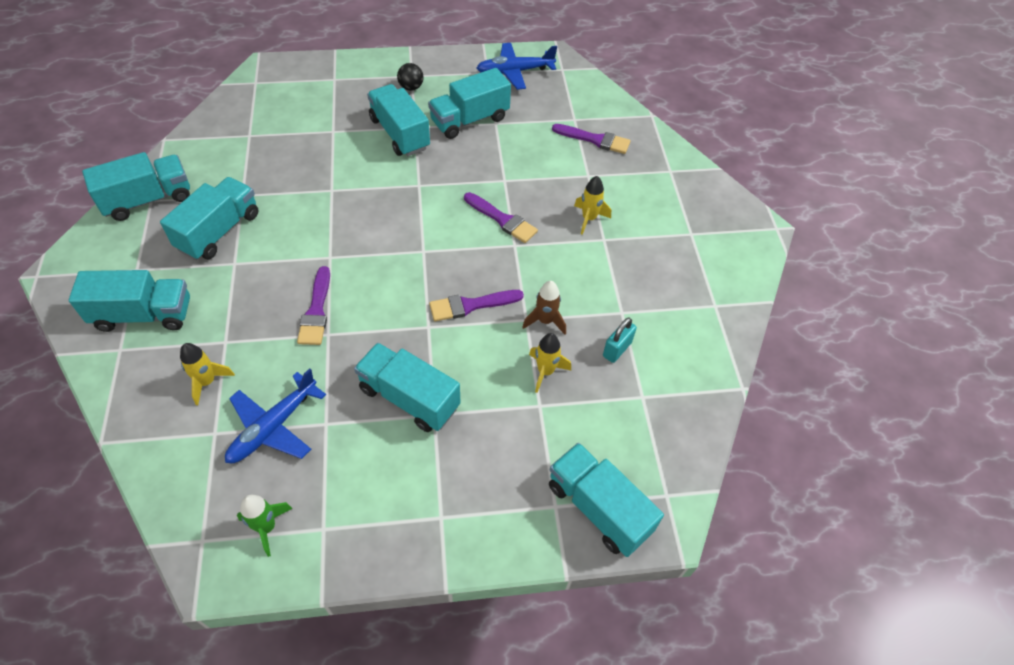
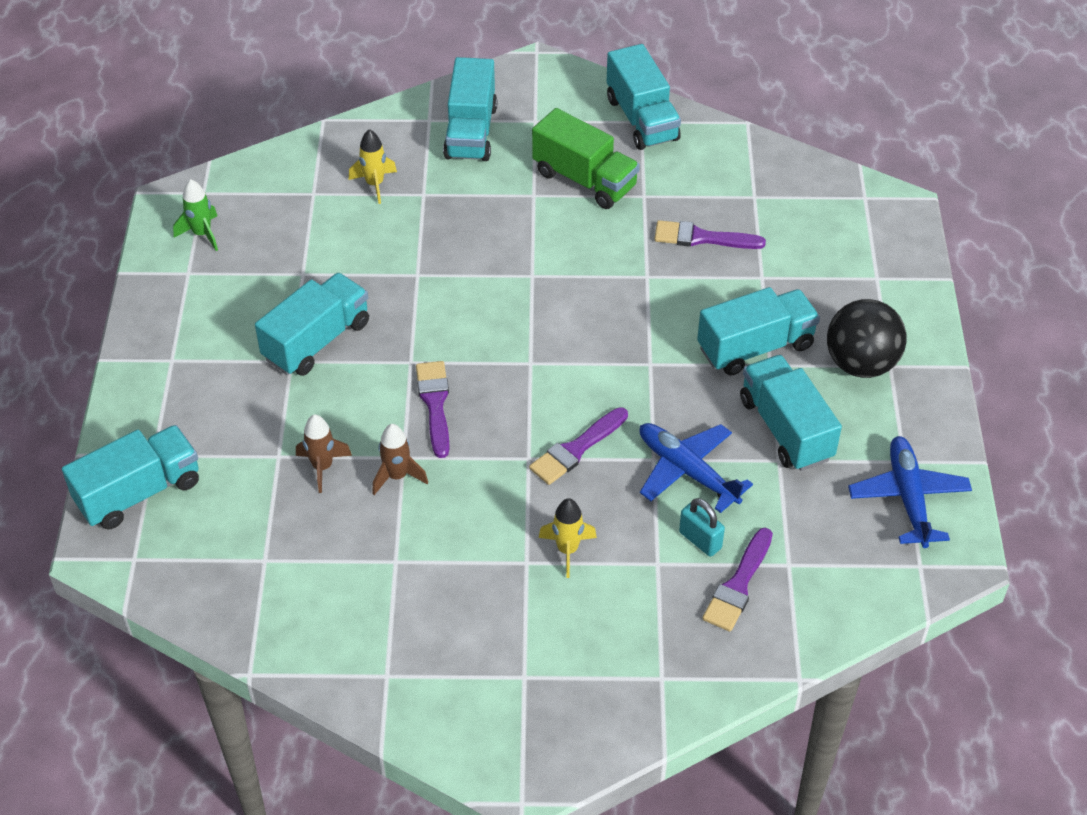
camera: 100 degrees right, 5 degrees down
turquoise truck [160,177,258,260] -> green truck [532,108,640,209]
blue plane [225,368,326,463] -> blue plane moved to [639,423,753,513]
purple brush [297,266,330,345] -> purple brush moved to [654,220,766,249]
black ball [397,63,424,91] -> black ball [827,299,906,378], size x1.93
yellow rocket [529,333,571,393] -> brown rocket [296,414,352,493]
turquoise padlock [603,318,637,363] -> turquoise padlock moved to [679,498,725,557]

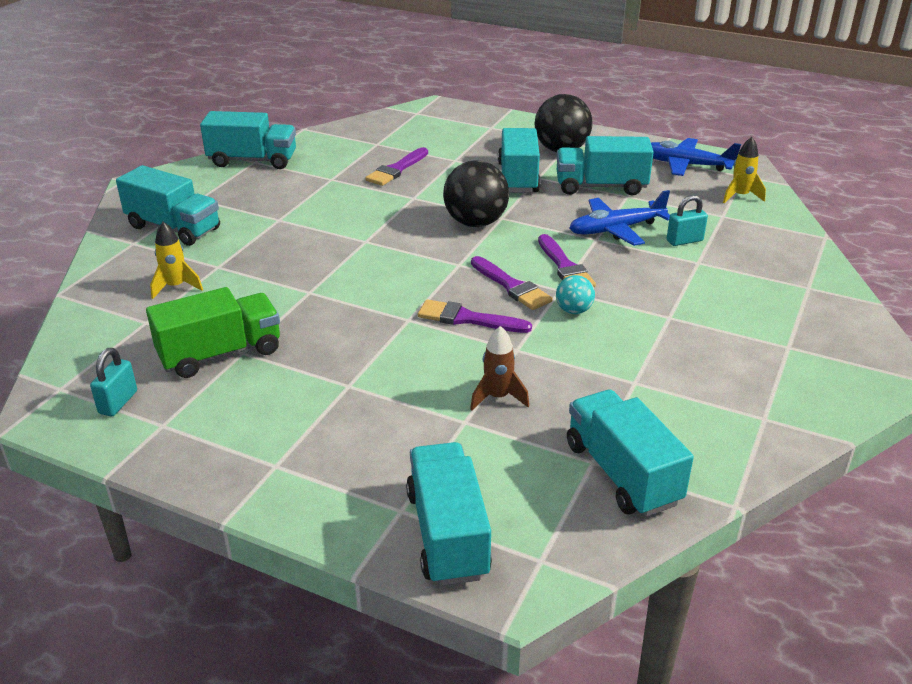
camera: 65 degrees left, 15 degrees down
green rocket [173,179,218,251] -> turquoise padlock [90,348,137,416]
turquoise truck [255,273,369,376] -> turquoise truck moved to [567,390,694,517]
brown rocket [372,424,428,495] -> none
green truck [532,108,640,209] -> green truck moved to [146,287,280,378]
yellow rocket [538,498,597,578] -> yellow rocket moved to [723,137,766,203]
purple brush [702,528,773,631] -> purple brush moved to [471,256,553,310]
none -> black ball [443,160,509,227]
none -> turquoise ball [556,275,595,314]

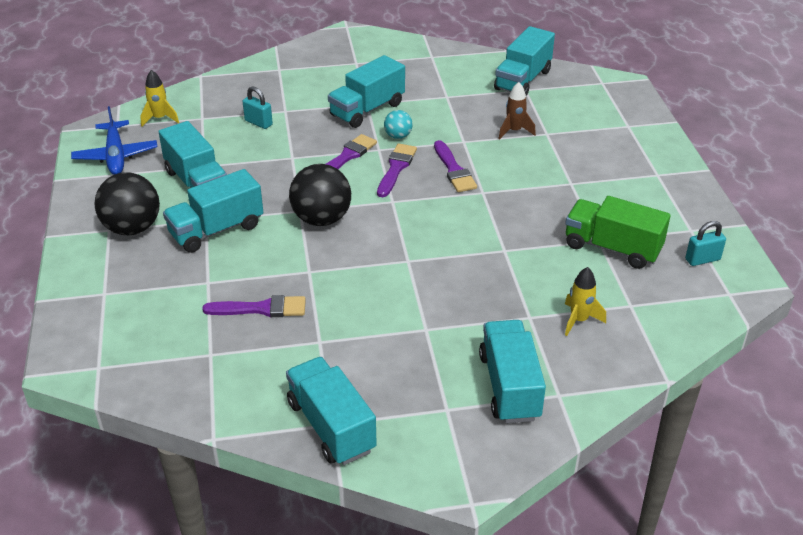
camera: 125 degrees left, 5 degrees up
turquoise truck [406,442,492,586] -> turquoise truck moved to [328,55,405,128]
blue plane [569,190,670,246] -> none

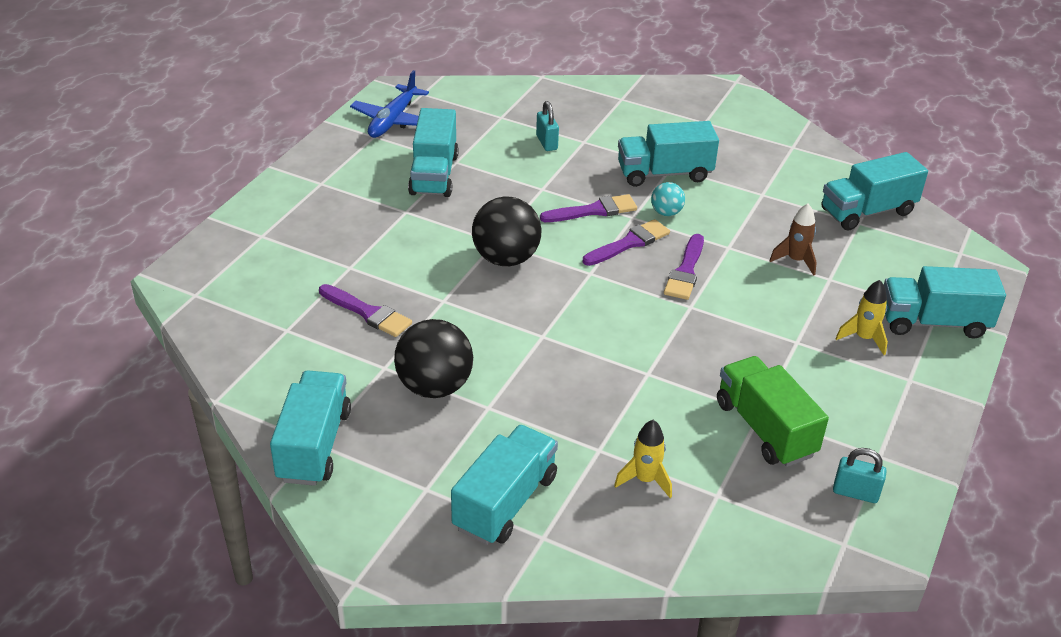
camera: 35 degrees right, 0 degrees up
black ball [94,172,160,235] -> black ball moved to [394,319,473,398]
yellow rocket [140,70,179,126] -> yellow rocket moved to [835,280,888,355]
turquoise truck [163,169,263,253] -> turquoise truck moved to [884,266,1006,339]

